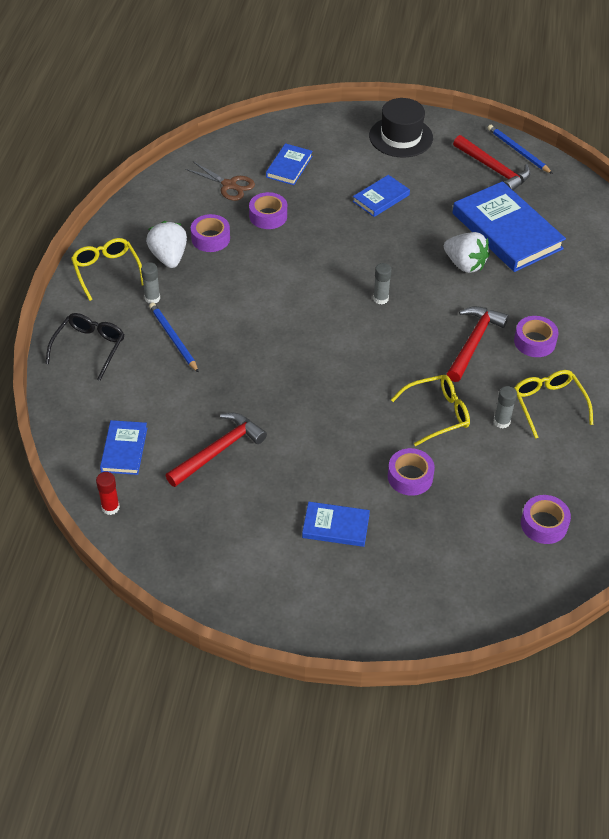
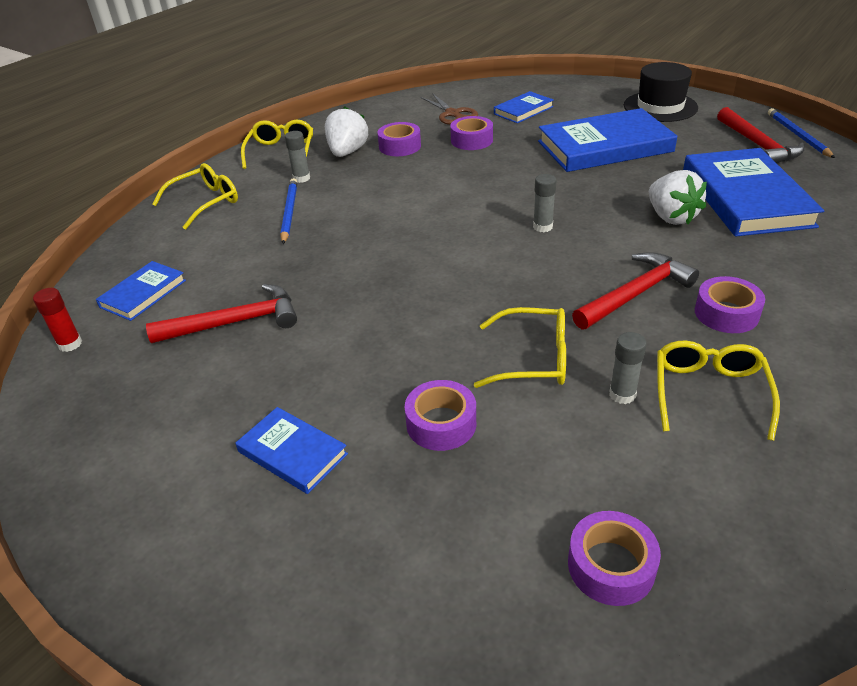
camera: 30 degrees right, 10 degrees down
black glasses [45,313,124,381] -> yellow glasses [152,163,238,230]
blue book [353,175,410,217] -> blue book [538,108,678,172], size x1.97

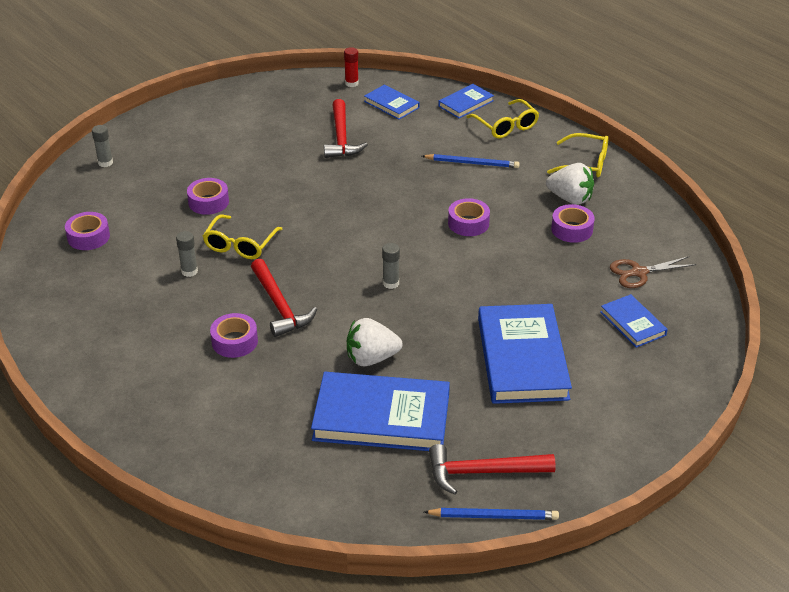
camera: 100 degrees right, 0 degrees up
blue book [236,407,348,494] -> blue book moved to [438,84,494,118]
grey glue stick [285,131,310,183] -> grey glue stick moved to [92,125,113,167]
purple tape [450,116,493,150] -> purple tape moved to [448,198,490,236]
black hat [624,62,698,122] -> none
yellow glasses [657,341,780,441] -> none

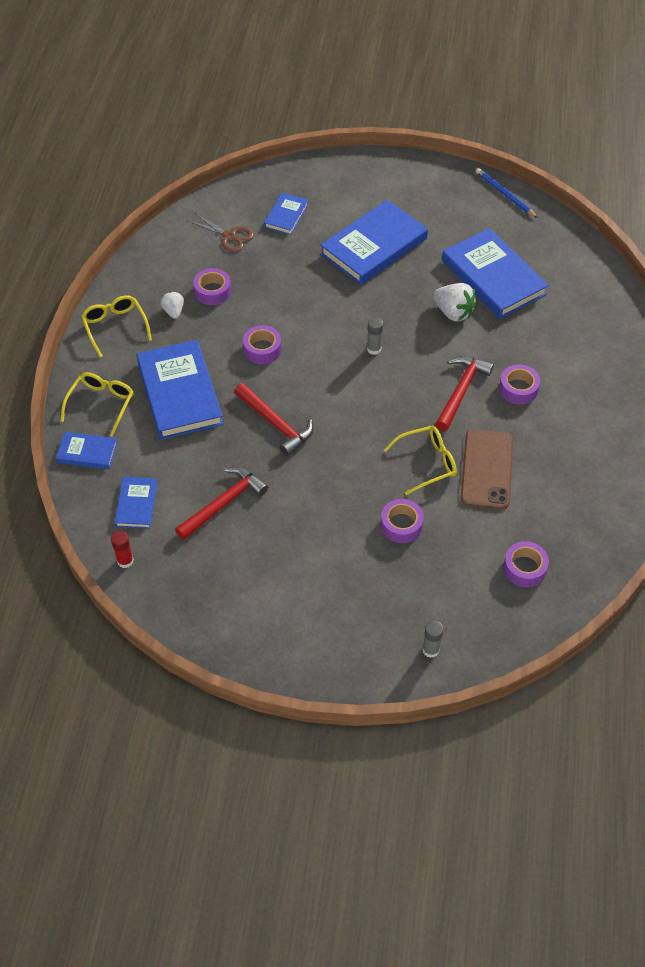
camera: 130 degrees left, 15 degrees up
grey glue stick [176,231,198,277] -> brown phone [461,429,513,510]
blue pencil [422,154,520,168] -> blue book [136,340,223,440]
red hammer [429,444,556,495] -> red hammer moved to [234,383,313,456]
white strawberry [546,163,594,205] -> white strawberry [160,292,184,319], size x0.61

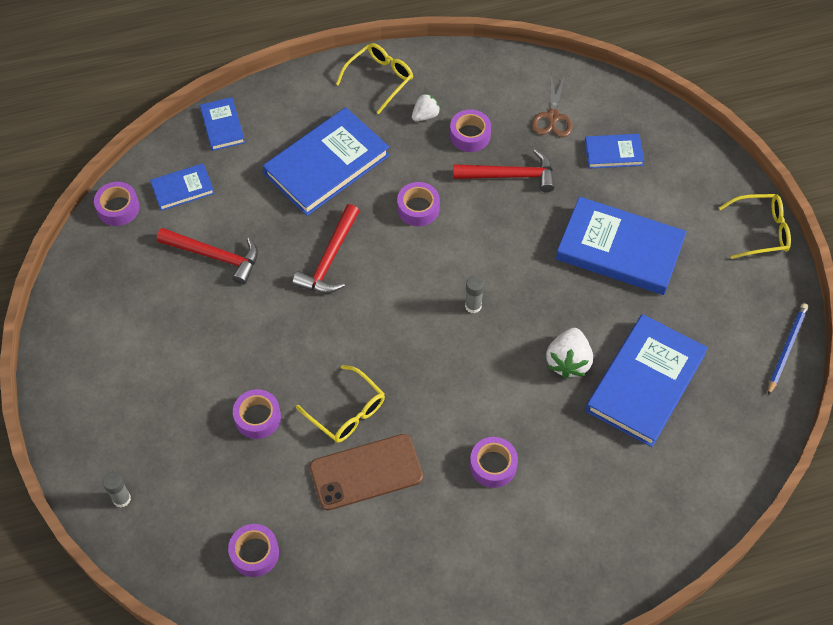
camera: 65 degrees right, 5 degrees up
yellow glasses [61,372,133,437] -> yellow glasses moved to [719,194,791,259]
red glue stick [111,531,134,568] -> purple tape [94,182,140,226]
red hammer [435,356,494,431] -> red hammer moved to [453,149,554,193]

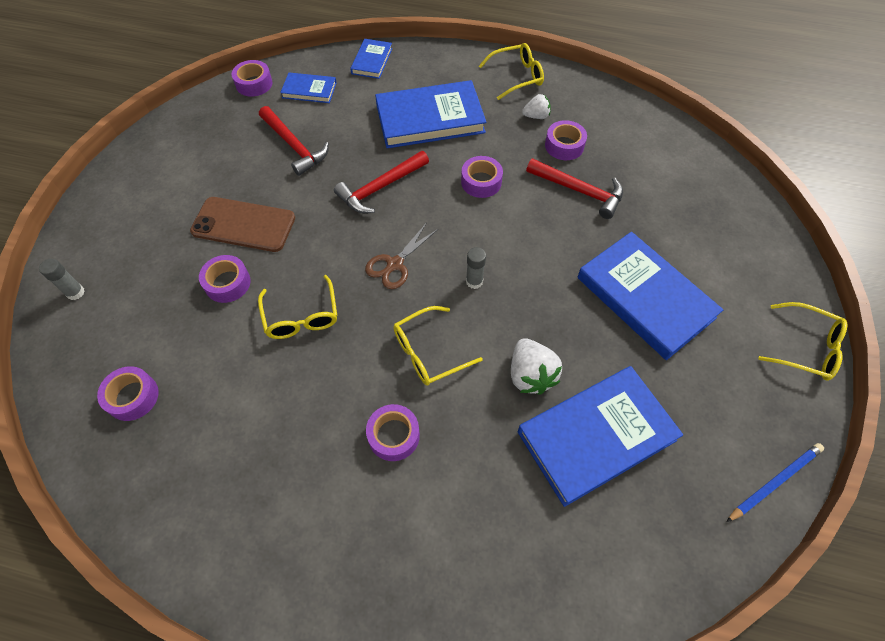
camera: 30 degrees right, 0 degrees up
brown phone [310,434,423,511] -> brown phone moved to [190,197,295,252]
brown scissors [532,74,573,137] -> brown scissors moved to [365,222,438,289]
white strawberry [546,328,593,379] -> white strawberry turned 60 degrees counterclockwise [511,338,562,395]
blue book [585,134,644,169] -> none
none -> yellow glasses [393,306,483,386]

